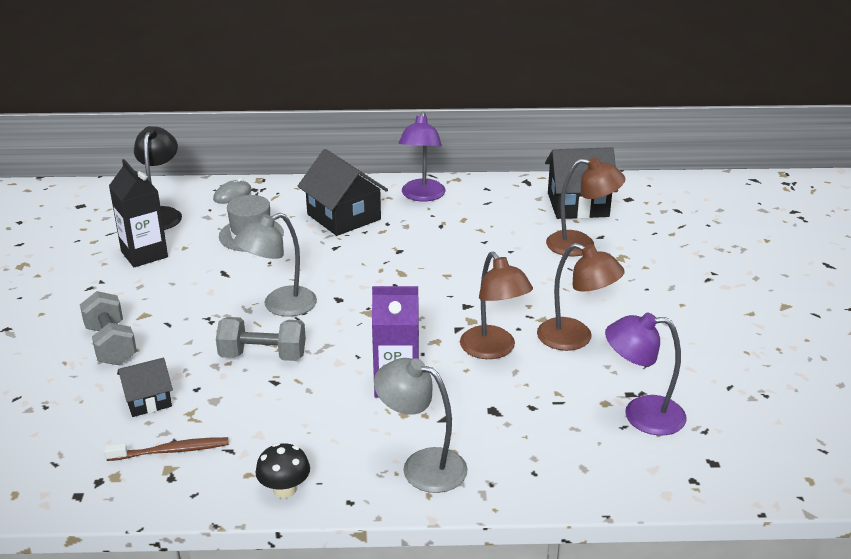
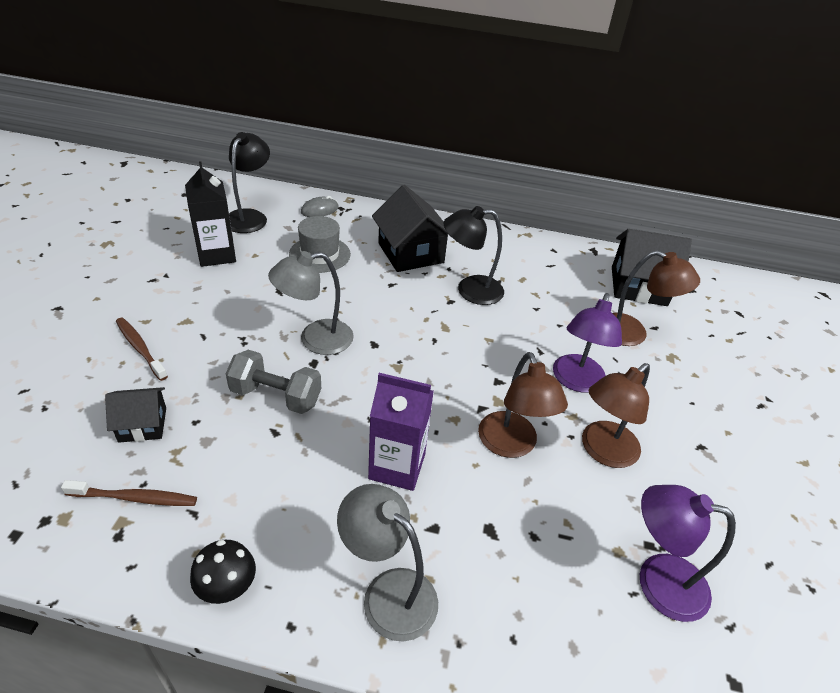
camera: 10 degrees right, 10 degrees up
grey dumbbell [80,291,137,365] -> brown toothbrush [116,318,168,381]
purple lamp [399,111,446,201] -> purple lamp moved to [553,293,622,393]
brown lamp [537,243,625,351] -> brown lamp turned 90 degrees clockwise [582,363,650,468]
none -> black lamp [444,206,504,305]

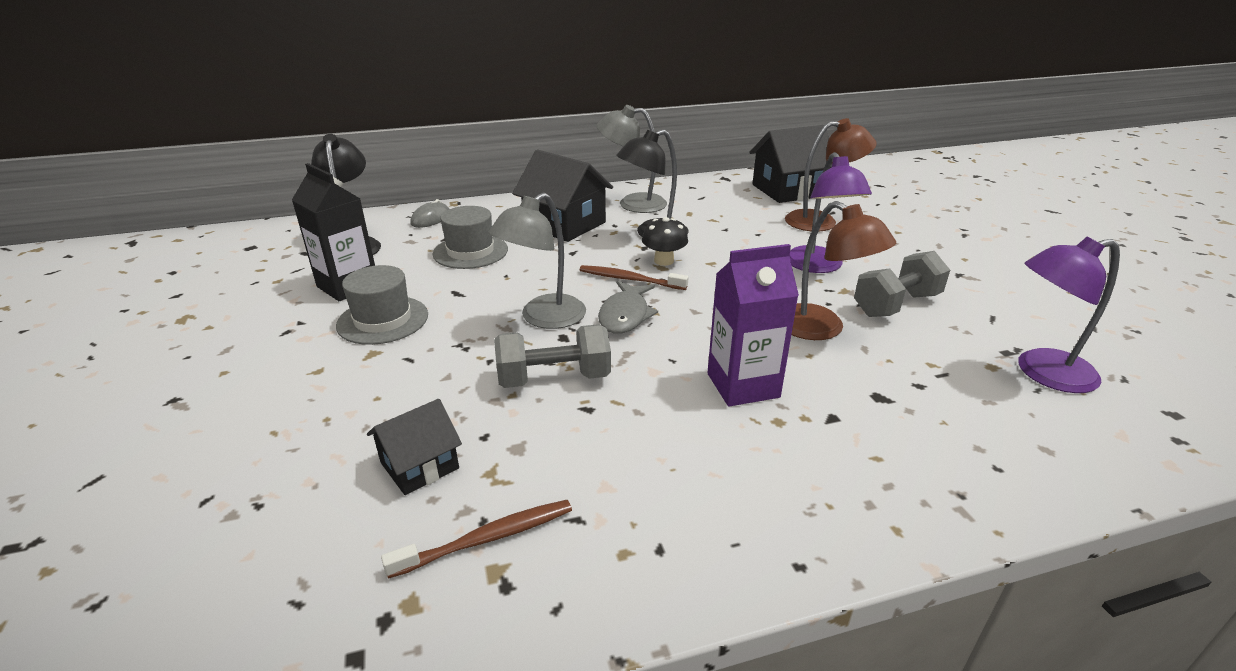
camera: 25 degrees left, 10 degrees down
brown toothbrush [116,318,168,381] -> brown toothbrush moved to [580,265,688,290]
black mushroom [190,540,256,604] -> black mushroom moved to [642,217,688,266]
grey lamp [337,484,438,641] -> grey lamp moved to [597,105,667,213]
brown lamp [582,363,650,468] -> grey dumbbell [854,251,950,317]
none -> grey hat [336,265,428,345]
none -> grey fish [598,281,658,334]

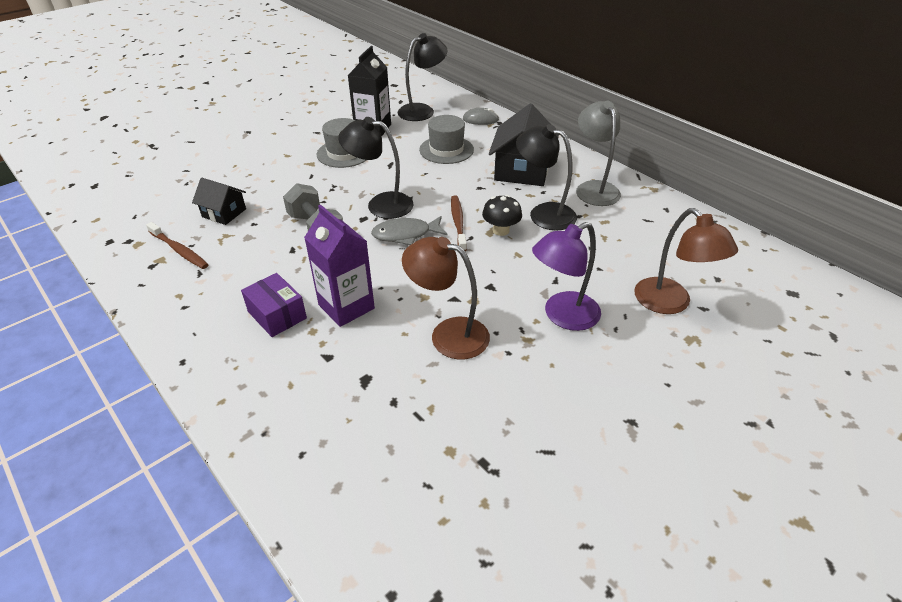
camera: 65 degrees right, 10 degrees up
grey lamp [489,193,586,329] -> black lamp [338,117,414,219]
black house [749,125,832,203] -> none
brown lamp [791,201,896,340] -> brown lamp turned 90 degrees clockwise [402,237,490,359]
grey dumbbell [854,251,950,317] -> none
purple lamp [1018,237,1120,393] -> none
none -> purple box [241,273,307,337]

